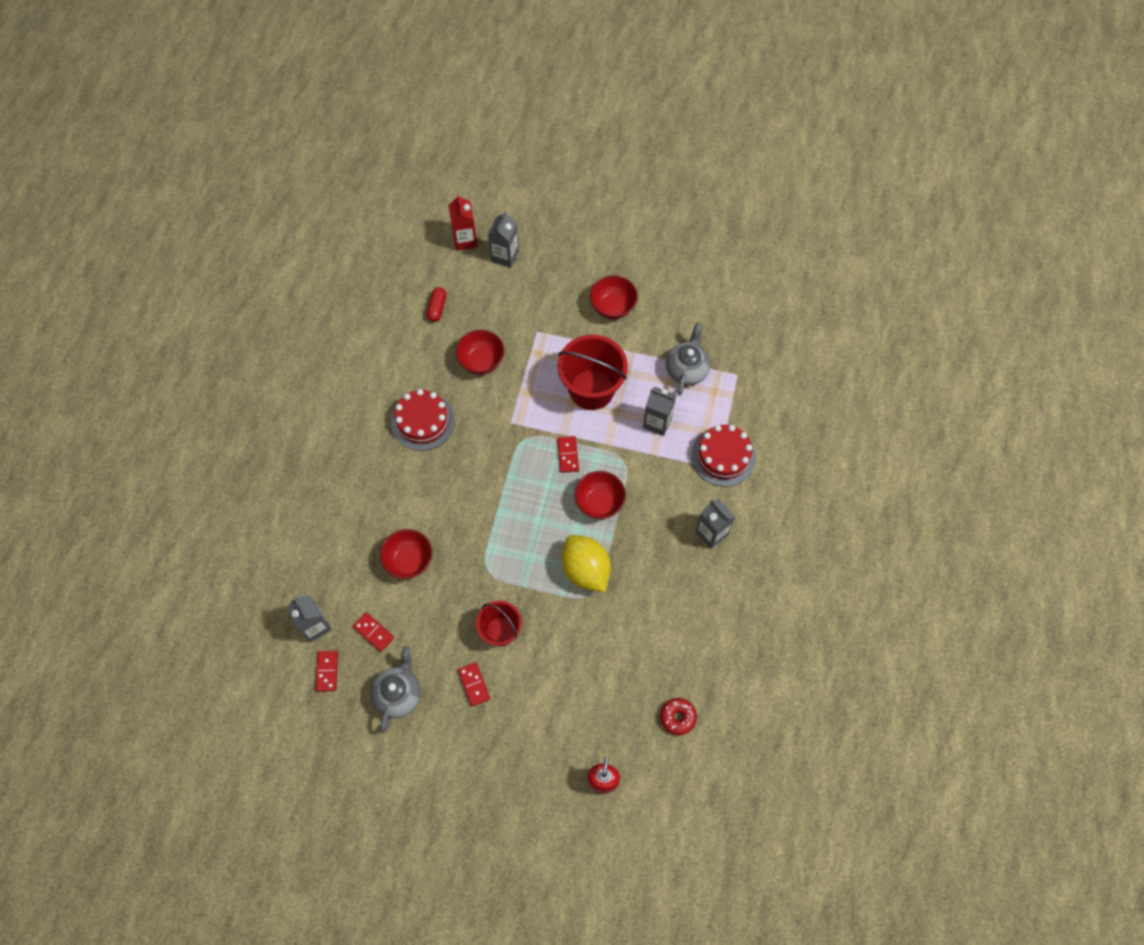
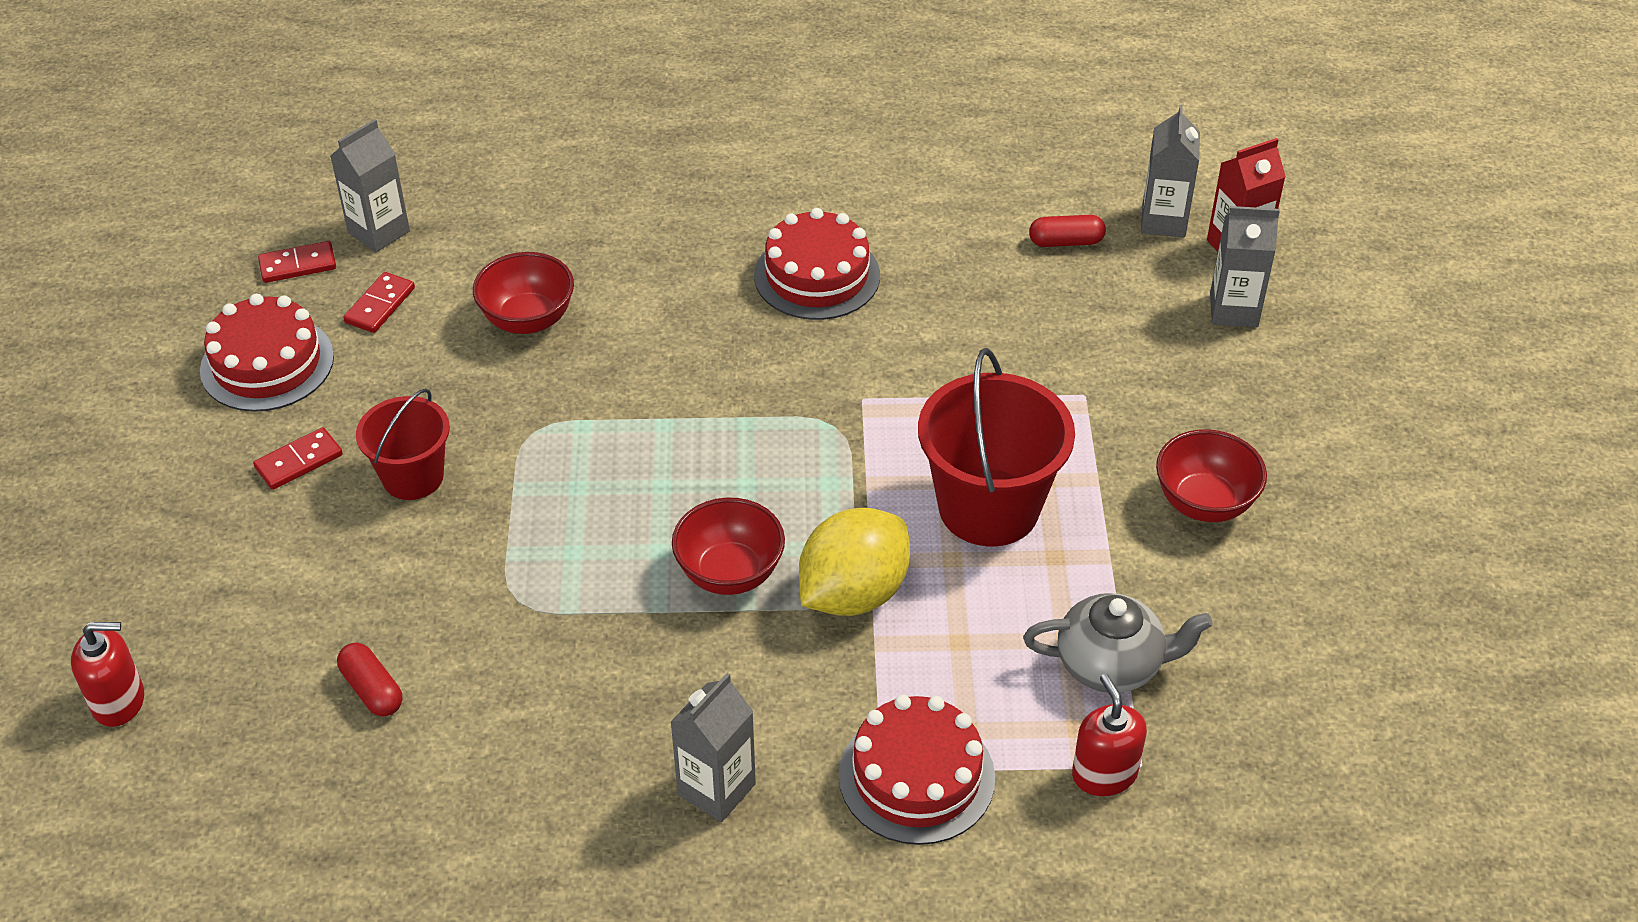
camera: 75 degrees right, 20 degrees down
grey teapot [371,646,421,733] -> red cake [200,294,334,412]
red bowl [456,330,504,375] -> none
red domino [557,436,579,473] -> none
yellow lemon [562,535,611,592] -> yellow lemon moved to [799,508,910,616]
grey carton [643,387,676,436] -> grey carton moved to [1141,105,1200,237]
red donut [660,698,697,735] -> none
none -> red capsule [337,643,402,716]
none -> red soap dispenser [1072,674,1147,796]

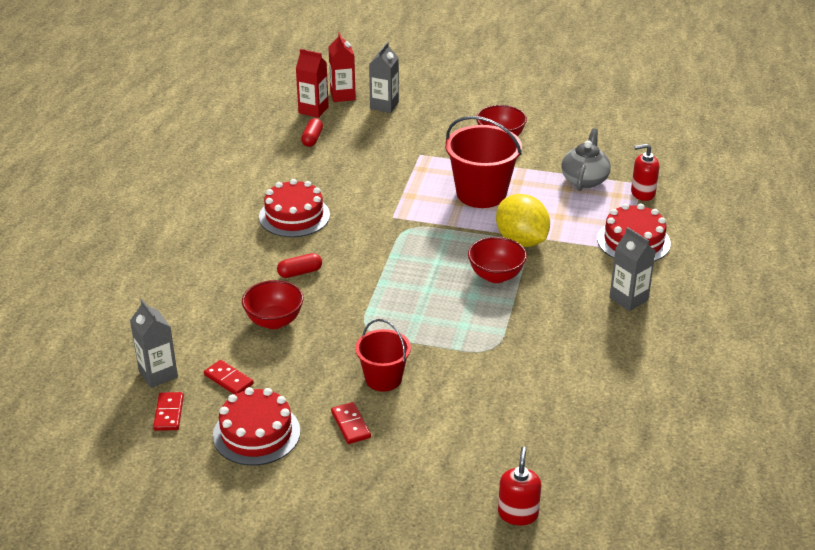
camera: 75 degrees left, 10 degrees down
red capsule [337,643,402,716] -> red capsule moved to [277,253,322,278]
grey carton [1141,105,1200,237] -> red carton [296,49,329,118]

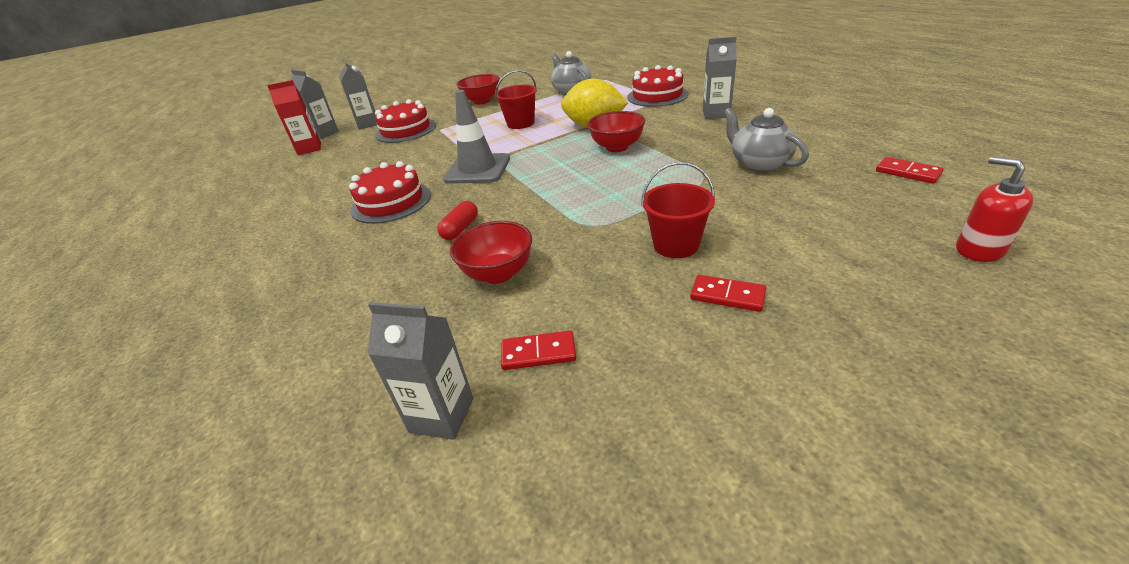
camera: 40 degrees left, 0 degrees up
red domino [153,392,184,431] -> red domino moved to [876,157,944,184]
red cake [213,387,300,466] -> red cake moved to [375,99,436,143]
red capsule [301,118,323,147] -> none
red carton [329,32,356,102] -> grey carton [291,70,339,139]
red bucket [445,116,522,208] -> red bucket [495,70,537,129], size x0.61
red soap dispenser [631,144,660,201] -> none
none -> grey traffic cone [443,90,510,184]
none -> grey teapot [724,108,809,172]

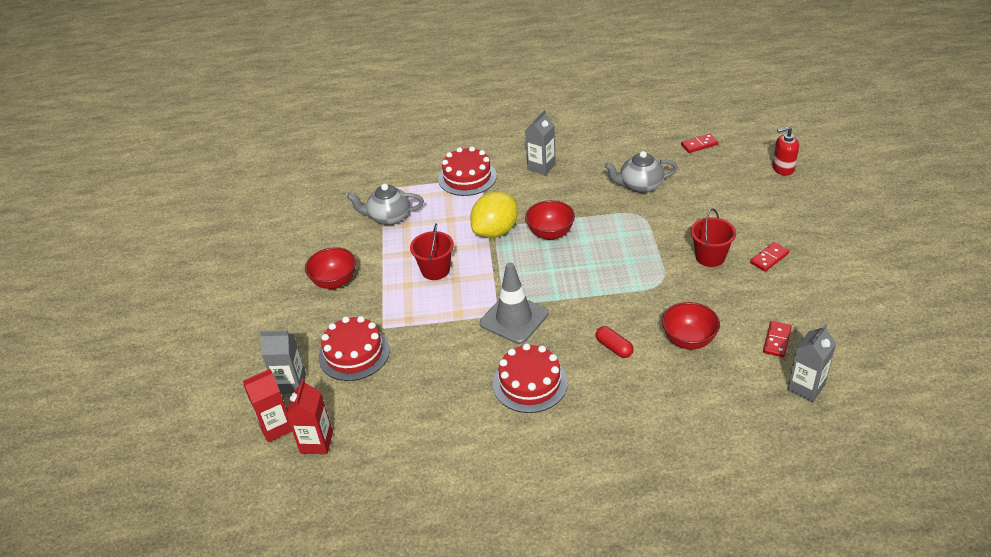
camera: 65 degrees left, 5 degrees up
grey carton [291,70,339,139] -> red carton [243,369,292,442]

